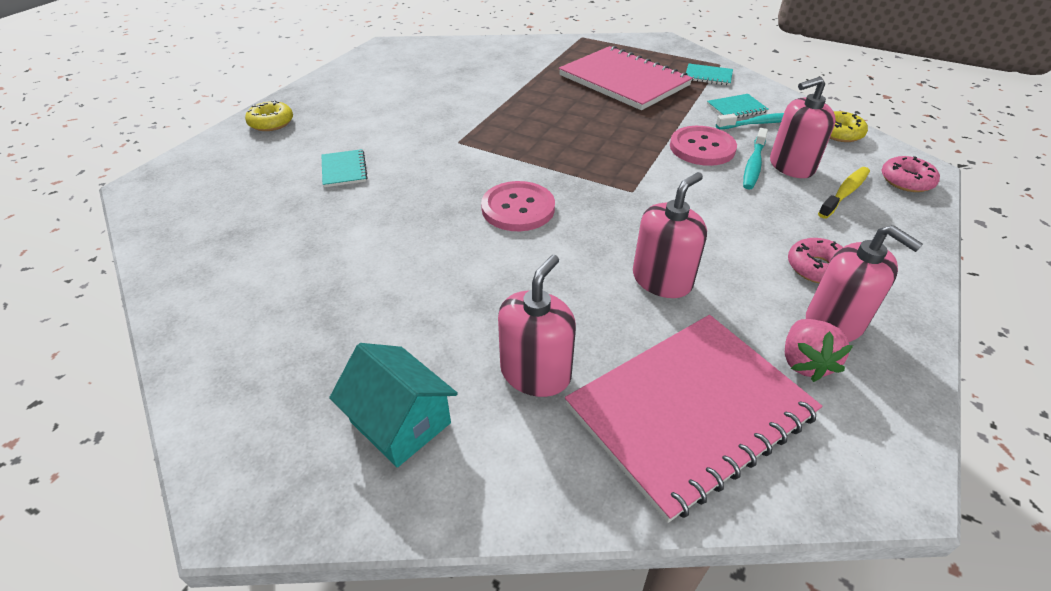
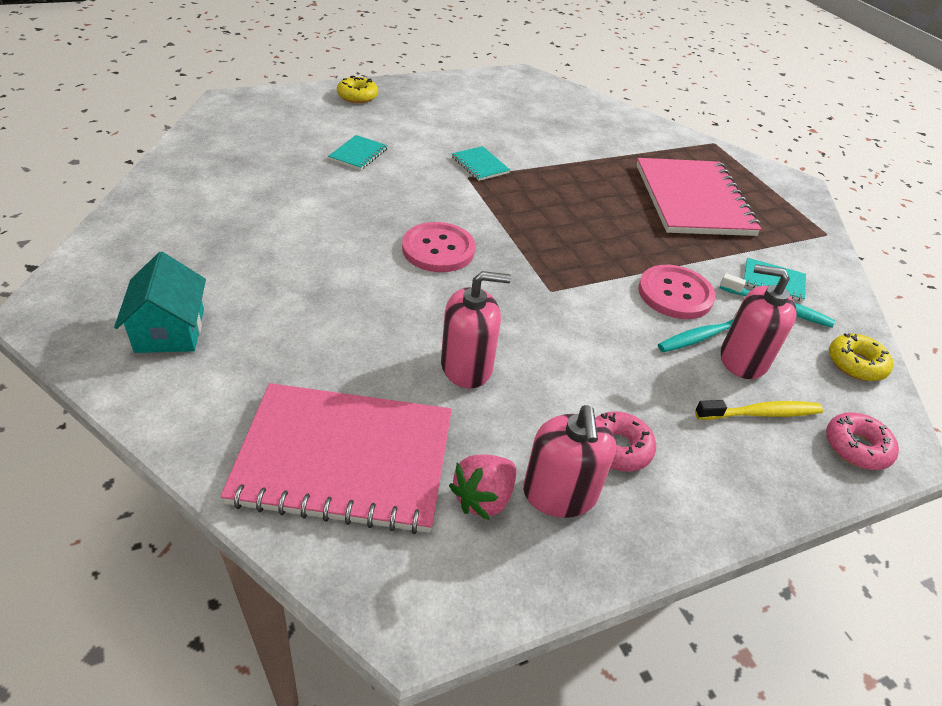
camera: 35 degrees right, 0 degrees up
pink soap dispenser [498,255,576,397] -> none
turquoise notebook [686,64,733,86] -> turquoise notebook moved to [452,146,510,181]

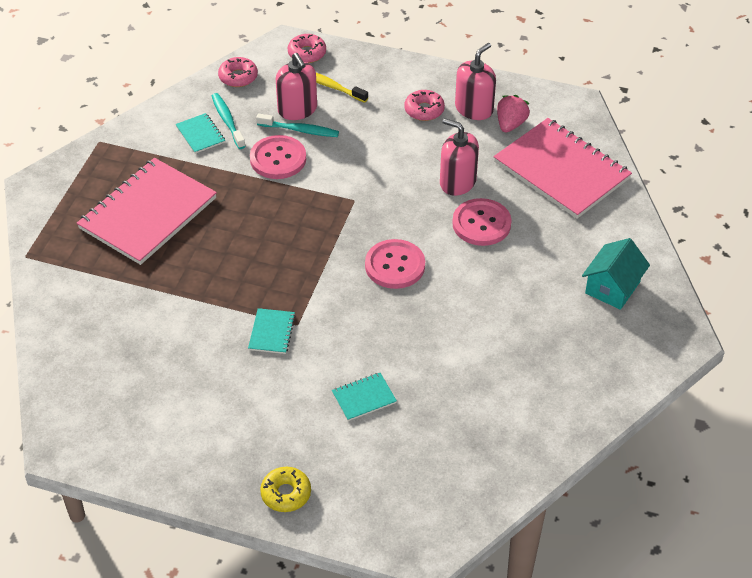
camera: 135 degrees left, 5 degrees up
pink strawberry [449,454,517,520] -> pink strawberry turned 60 degrees counterclockwise [497,95,530,133]
yellow donut [829,333,893,381] -> pink donut [218,57,258,87]
none -> pink button [452,198,512,246]

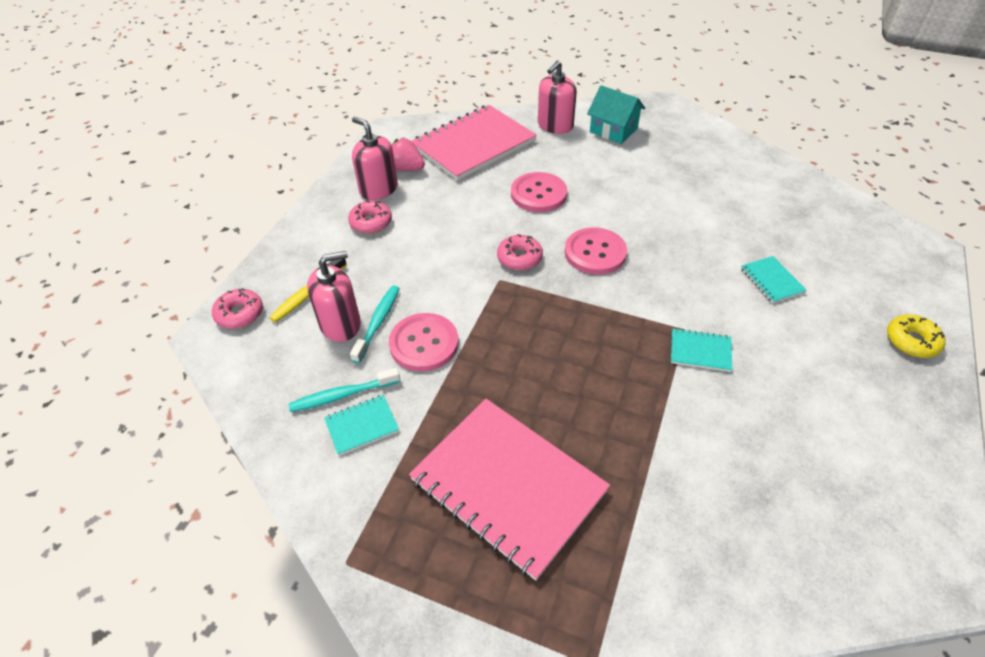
camera: 85 degrees left, 0 degrees up
pink donut [218,57,258,87] -> pink donut moved to [497,234,543,270]
pink soap dispenser [440,118,479,196] -> pink soap dispenser moved to [538,60,577,134]

